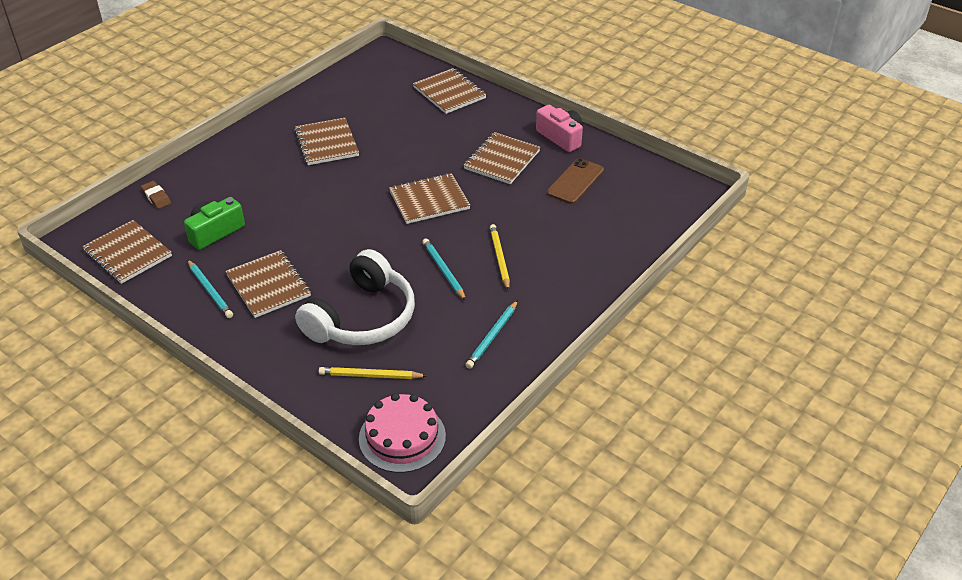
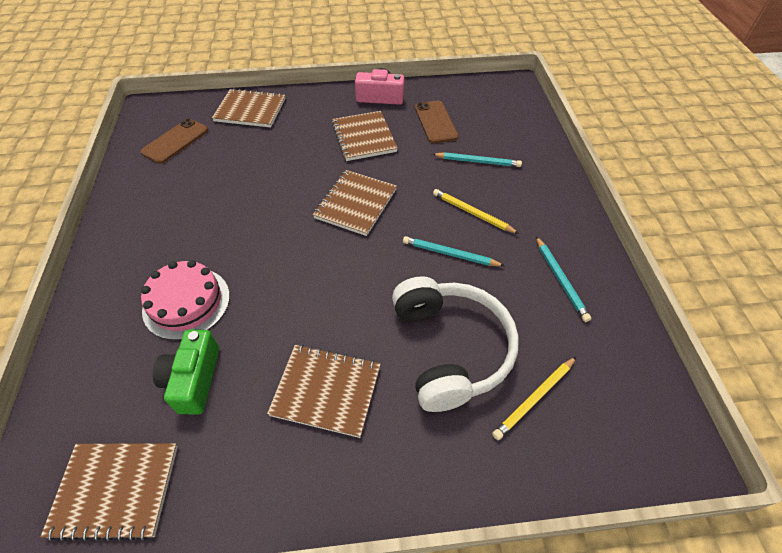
camera: 45 degrees left, 10 degrees up
brown eraser [141,181,171,209] -> none
turquoise pencil [187,259,233,318] -> turquoise pencil moved to [432,152,522,167]
brown notebook [294,118,359,165] -> none
pink cake [359,393,446,473] -> pink cake moved to [141,260,230,340]
none -> brown phone [140,118,208,164]

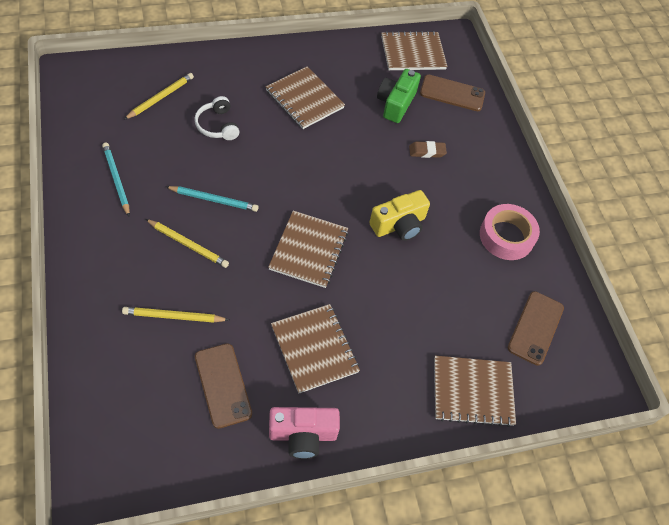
camera: 165 degrees right, 5 degrees up
pink cake [141,260,230,340] -> brown eraser [409,141,447,158]
green camera [153,330,219,415] -> green camera turned 150 degrees counterclockwise [377,69,421,123]
brown notebook [267,344,381,438] -> brown notebook turned 45 degrees clockwise [266,66,345,129]
white headphones [392,276,519,412] -> white headphones [194,96,239,140], size x0.48
turquoise pencil [432,152,522,167] -> yellow pencil [122,307,229,323]
none -> yellow camera [369,190,430,241]
none -> brown phone [420,75,485,111]
none -> pink tape [480,204,540,260]

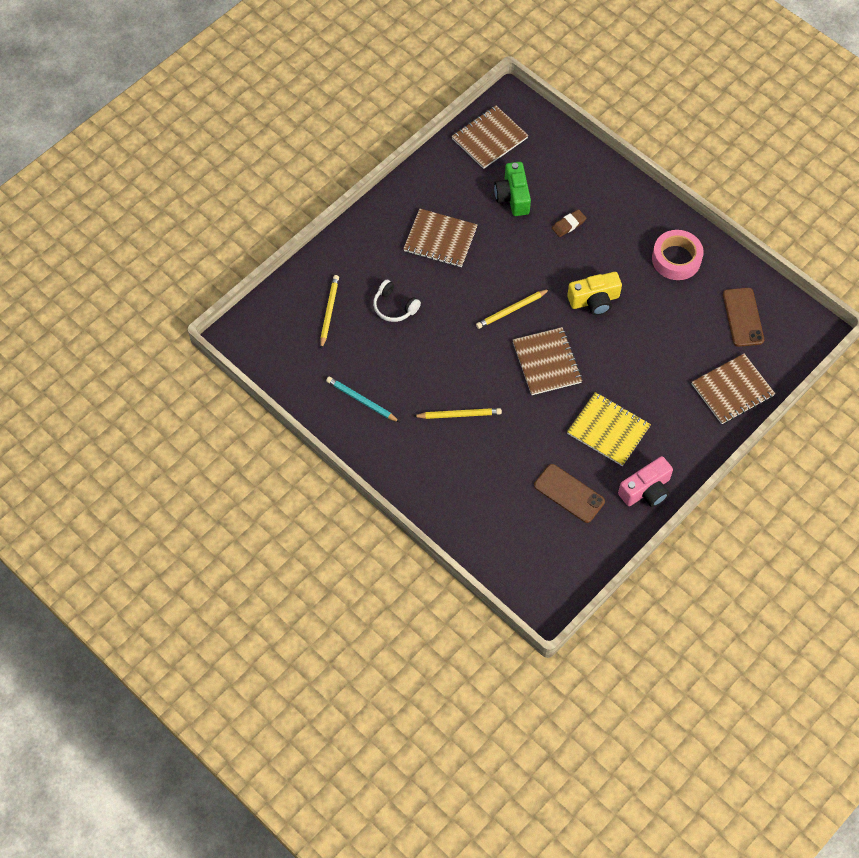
camera: 25 degrees left, 5 degrees up
yellow pencil [122,307,229,323] -> yellow pencil moved to [476,289,550,329]
turquoise pencil [165,186,258,212] -> none
brown notebook [271,304,360,393] -> yellow notebook [567,392,651,466]
yellow camera [369,190,430,241] -> yellow camera turned 45 degrees clockwise [567,272,622,315]
brown phone [420,75,485,111] -> none

